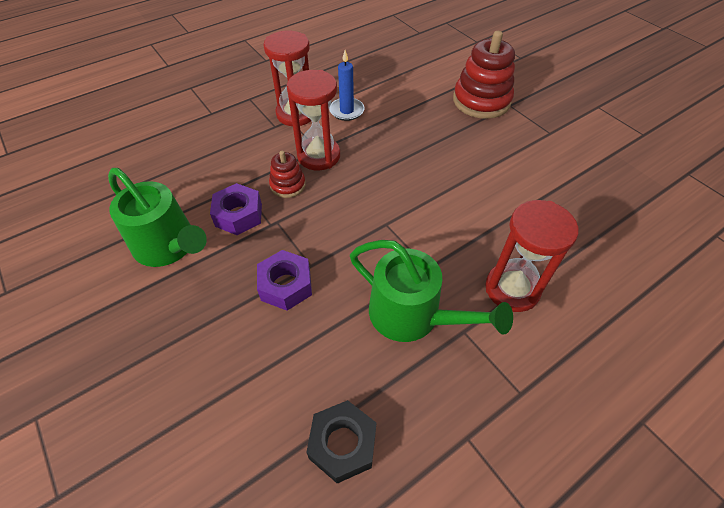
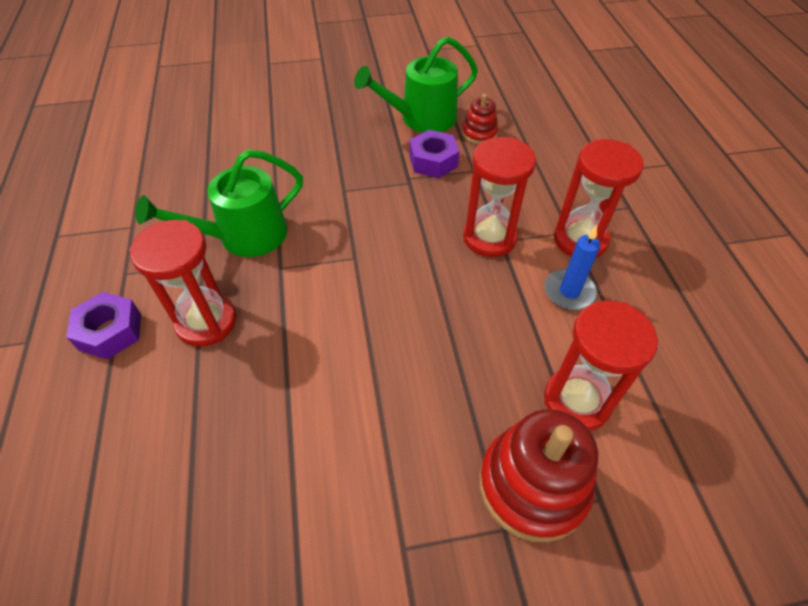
camera: 115 degrees right, 0 degrees up
purple nut [257,250,312,311] -> purple nut moved to [66,292,141,360]
red stacking toy [269,151,306,198] -> red stacking toy moved to [462,94,498,144]
black nut [306,400,376,484] -> none
none -> red hourglass [544,301,658,431]

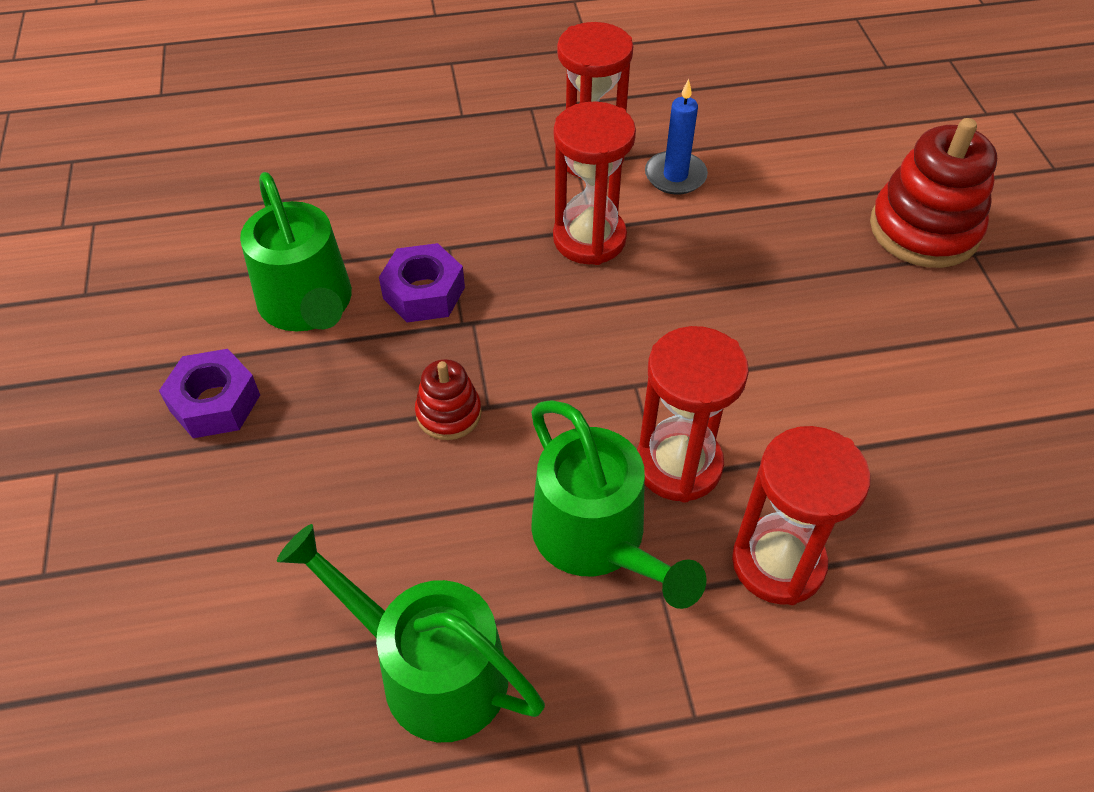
camera: 90 degrees left, 0 degrees up
purple nut [66,292,141,360] -> purple nut moved to [159,349,260,438]
red stacking toy [462,94,498,144] -> red stacking toy moved to [415,359,482,440]
red hourglass [544,301,658,431] -> red hourglass moved to [637,326,749,503]
none -> green watering can [277,524,545,742]

